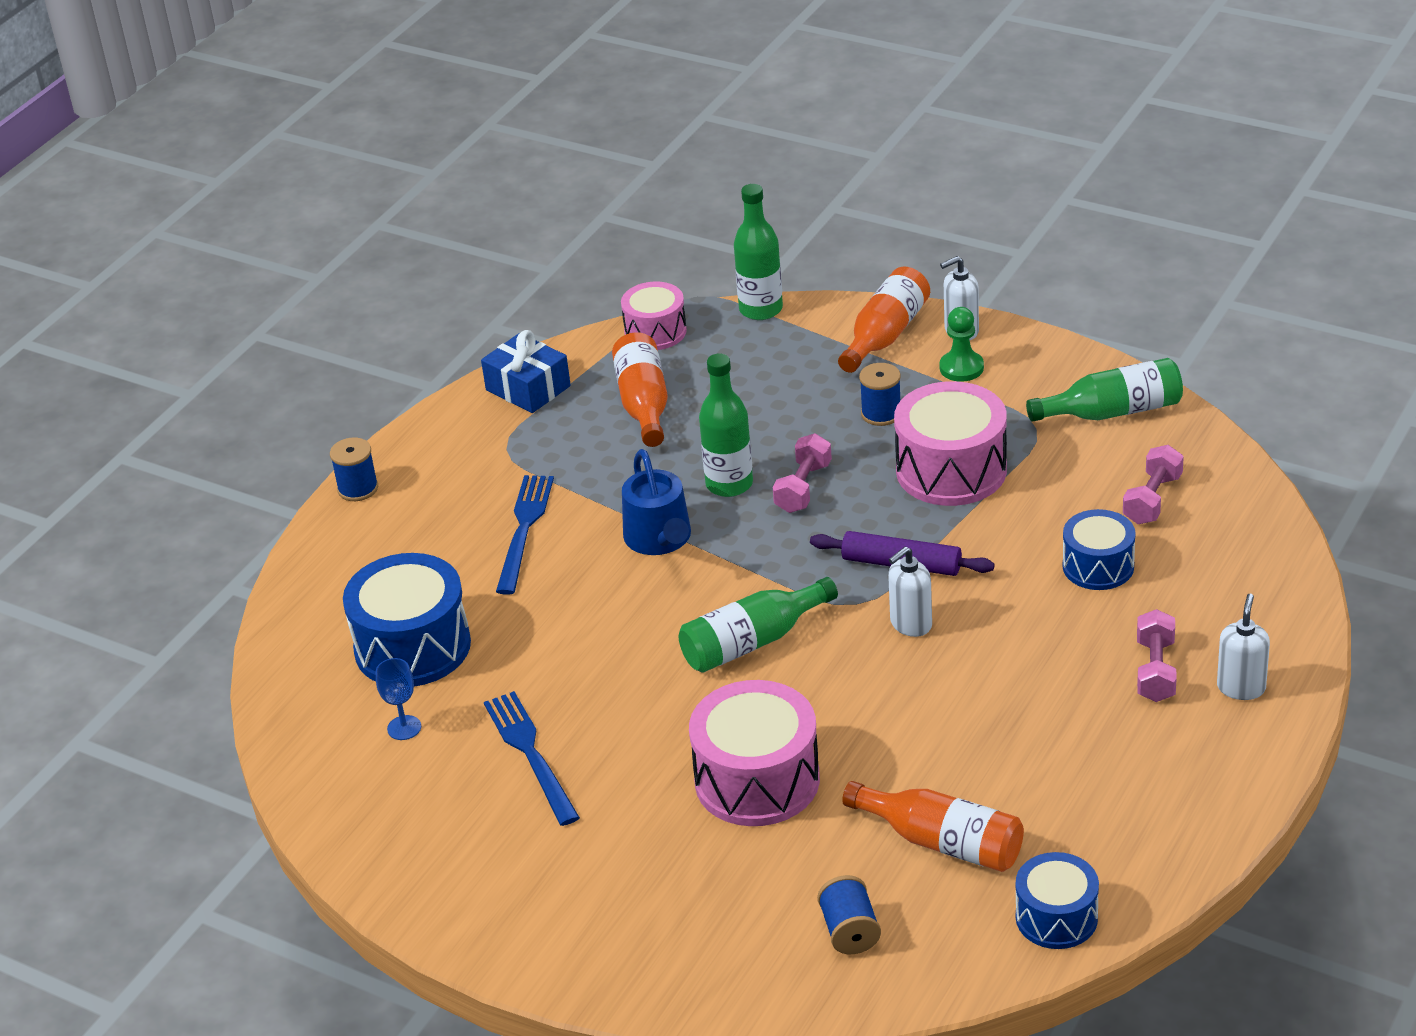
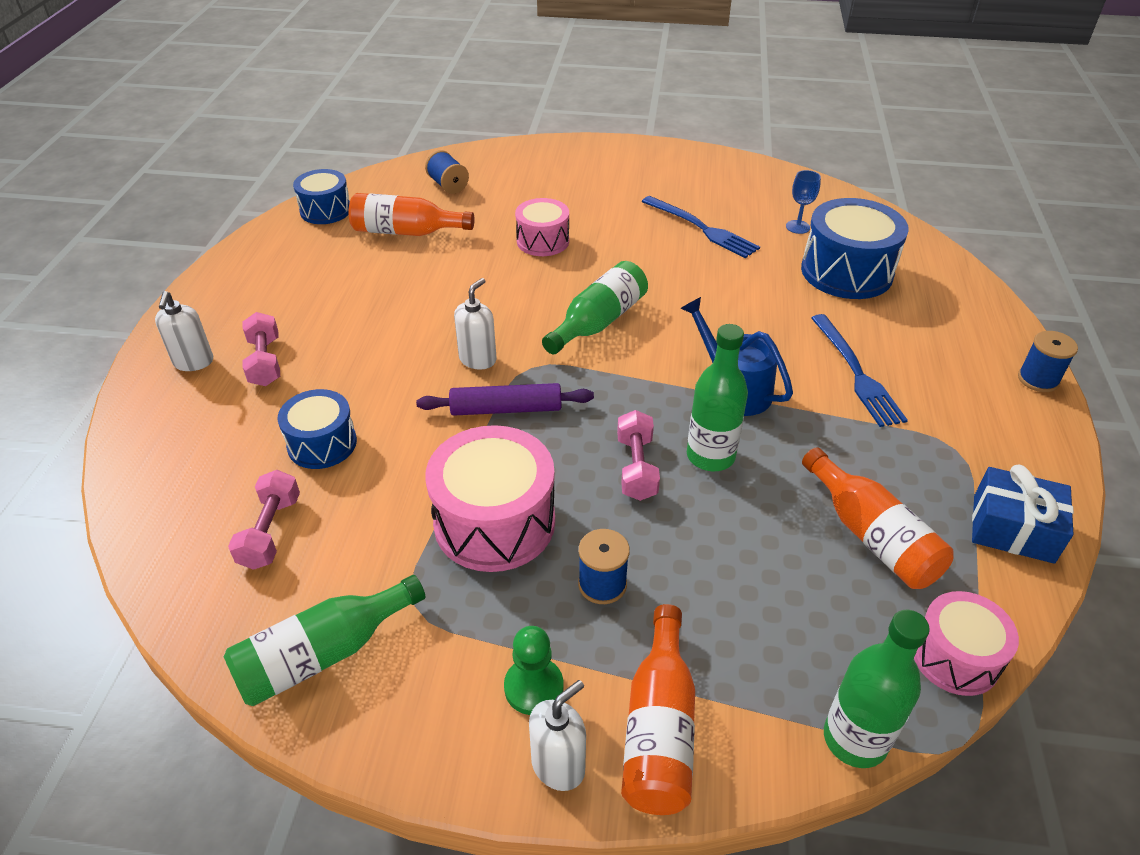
camera: 155 degrees right, 5 degrees up
pink drum [689,680,820,826] -> pink drum [515,198,569,256], size x0.61

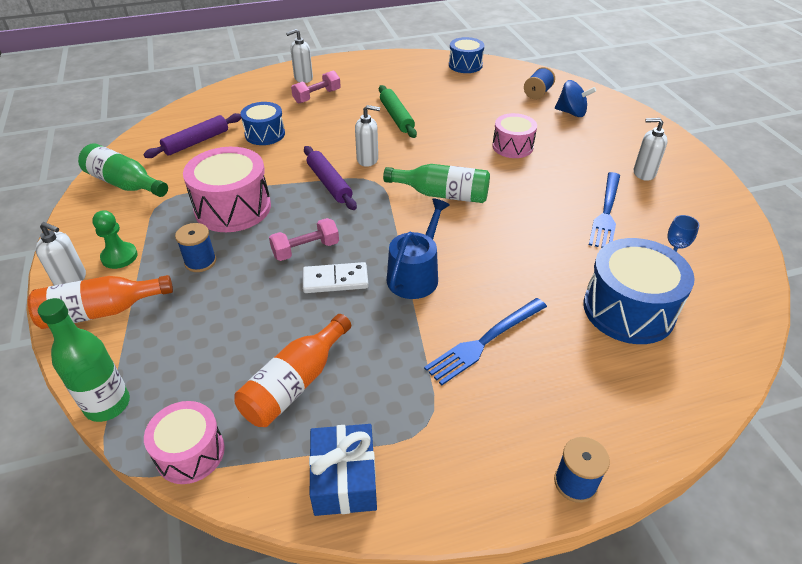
camera: 65 degrees right, 0 degrees up
pink dumbbell [228,470,300,570] -> purple rolling pin [143,113,241,158]
orange bottle [349,193,474,236] -> none
green bottle [687,324,748,471] -> white domino [303,262,369,293]
none -> green rolling pin [379,85,417,138]
none -> blue spinning top [555,80,596,117]
none -> white soap dispenser [634,118,668,181]

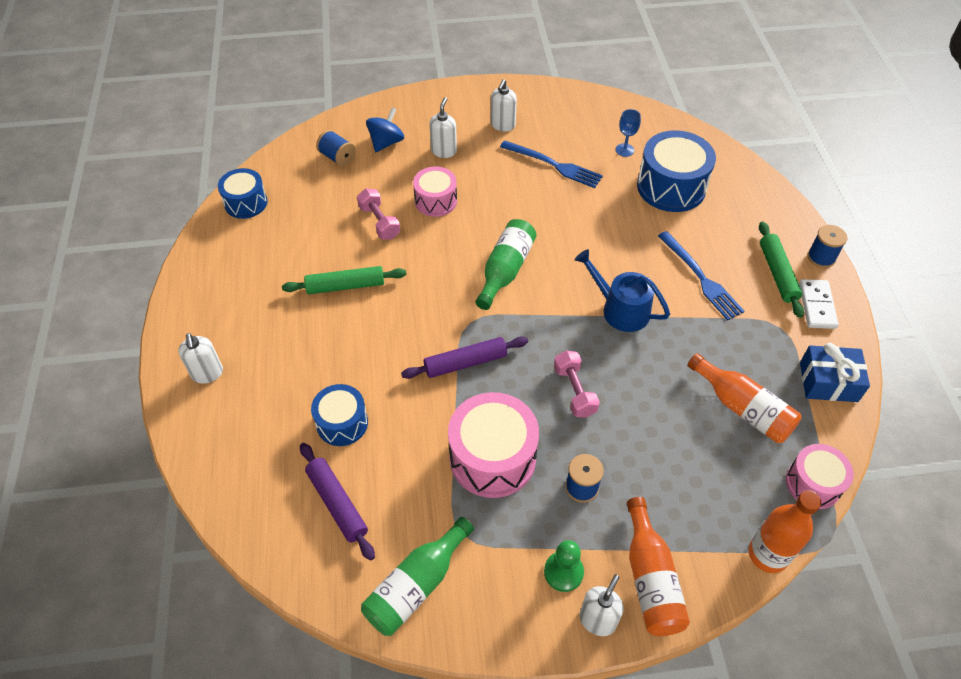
camera: 80 degrees left, 10 degrees up
green bottle [38,298,130,422] -> orange bottle [749,490,821,573]
pink dumbbell [291,70,341,103] -> pink dumbbell moved to [357,189,400,240]
white domino [303,262,369,293] -> white domino moved to [799,279,839,329]
white soap dispenser [355,105,380,167] -> white soap dispenser moved to [429,97,457,158]
none -> green rolling pin [759,221,804,318]

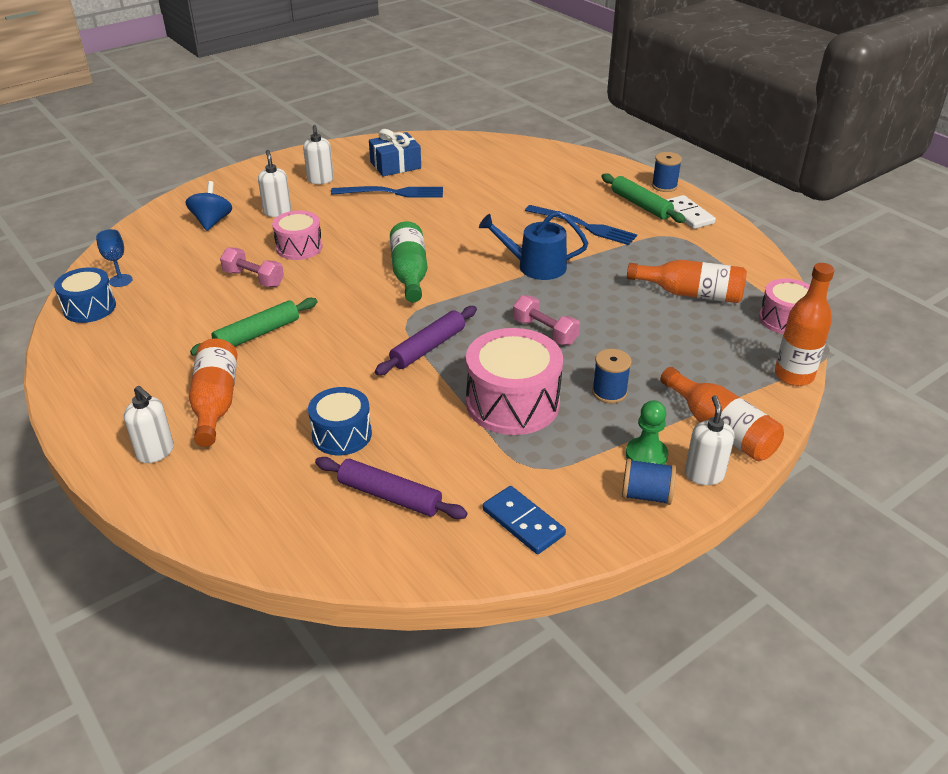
camera: 30 degrees left, 15 degrees down
blue spool [316,130,356,167] -> blue spool moved to [622,459,676,505]
green bottle [361,517,474,636] -> blue domino [483,486,566,554]
blue goblet [616,109,641,157] -> blue goblet moved to [96,229,132,287]
blue drum [637,130,716,212] -> none
blue gift [800,343,870,402] -> blue gift moved to [369,129,421,177]
none -> orange bottle [189,338,237,447]

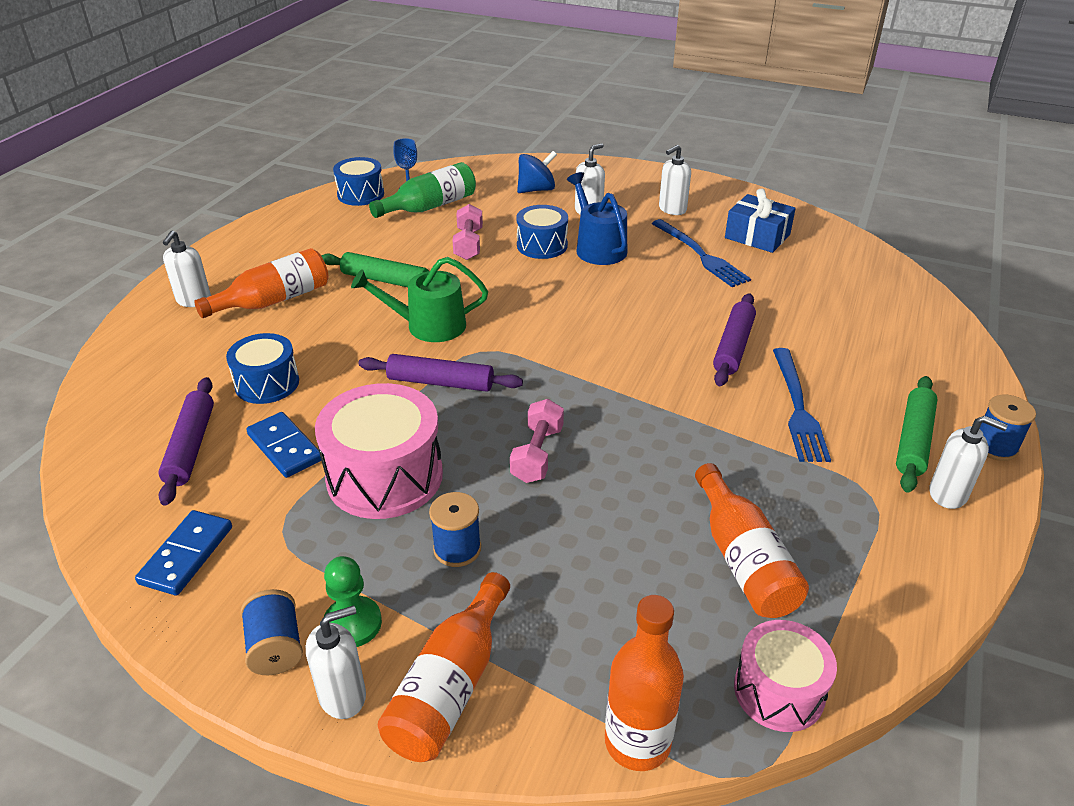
camera: 60 degrees right, 0 degrees up
pink drum [272,210,323,260] -> blue drum [516,205,568,259]
green bottle [390,221,427,302] -> green bottle moved to [369,162,476,218]
blue watering can [479,211,588,280] -> blue watering can moved to [567,172,627,265]
white domino [666,195,716,229] -> white soap dispenser [929,416,1008,509]
none -> blue domino [246,412,321,478]
none -> green watering can [351,257,488,342]
none -> purple rolling pin [713,293,756,386]

